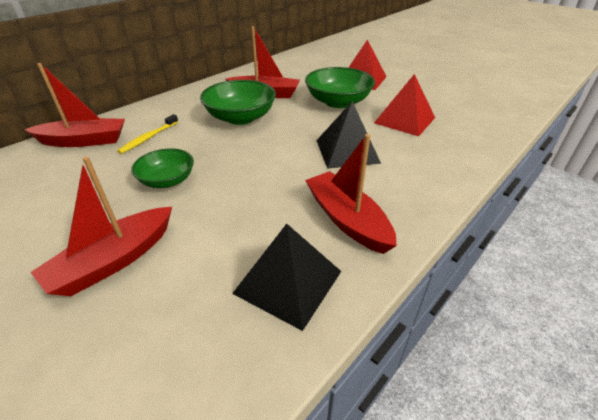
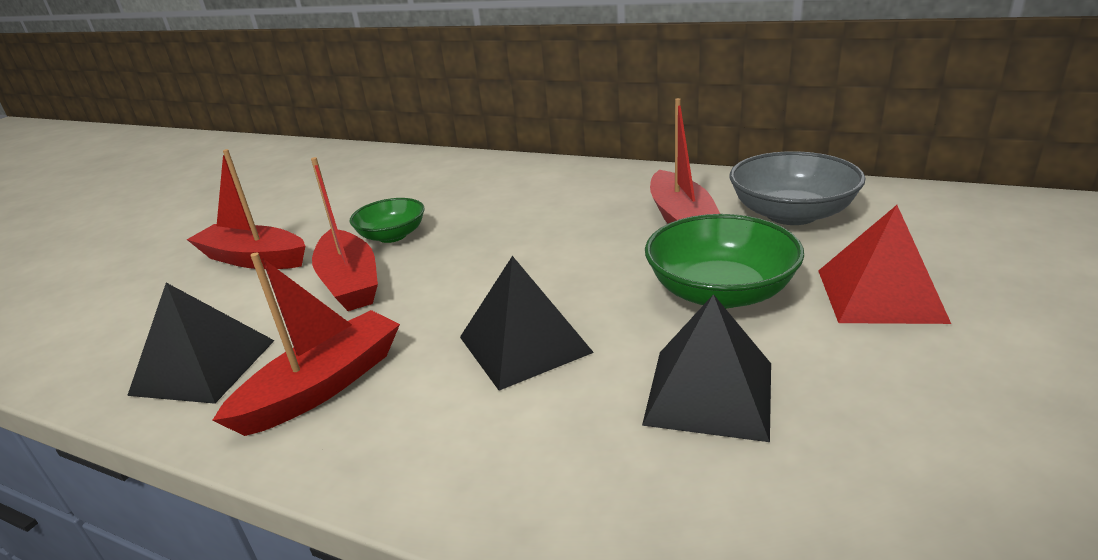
camera: 75 degrees right, 10 degrees down
red boat [24,63,125,147] -> red boat moved to [311,157,378,311]
yellow toothbrush [117,114,178,154] -> none
green bowl [200,80,276,125] -> none
red pyramid [374,74,435,136] -> black pyramid [642,294,771,442]
none -> grey bowl [729,151,866,225]

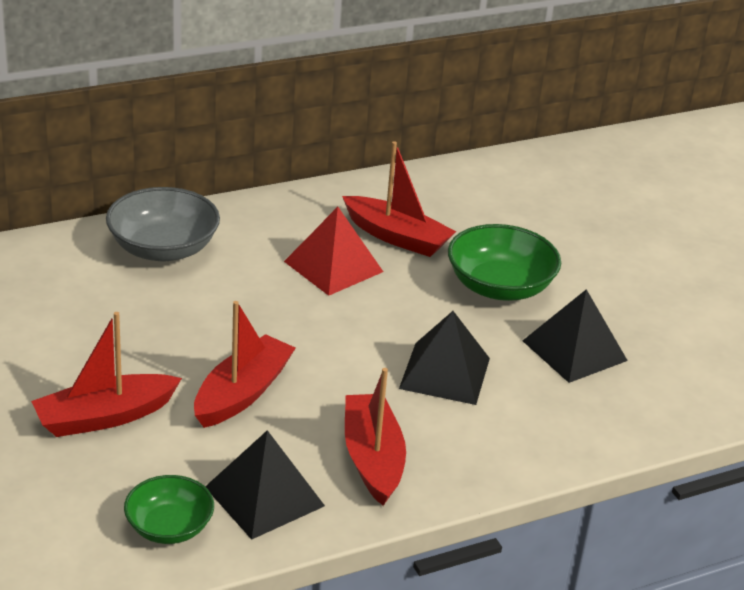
camera: 55 degrees left, 5 degrees up
red boat [311,157,378,311] -> red boat turned 75 degrees counterclockwise [194,301,296,428]
green bowl [350,198,425,243] -> green bowl moved to [124,475,214,544]
grey bowl [729,151,866,225] -> grey bowl moved to [106,187,220,262]
red pyramid [818,205,951,324] -> red pyramid moved to [284,207,383,296]

